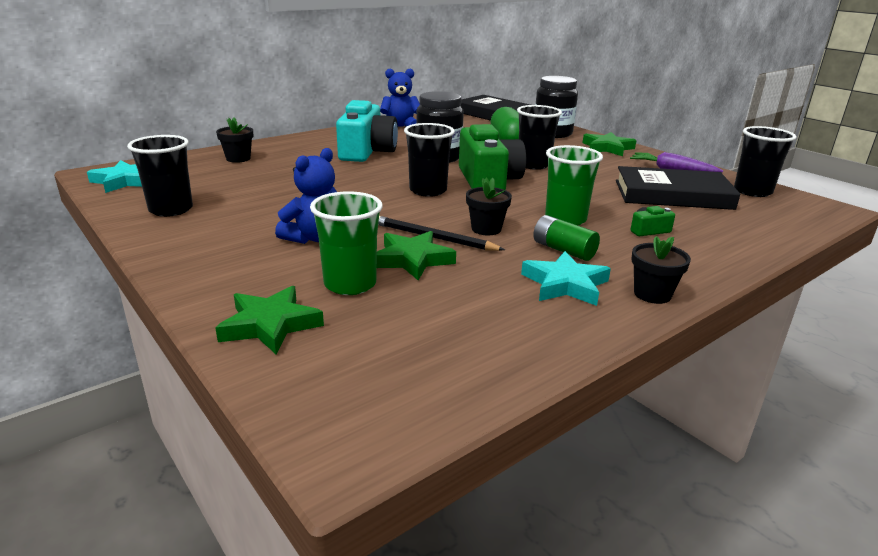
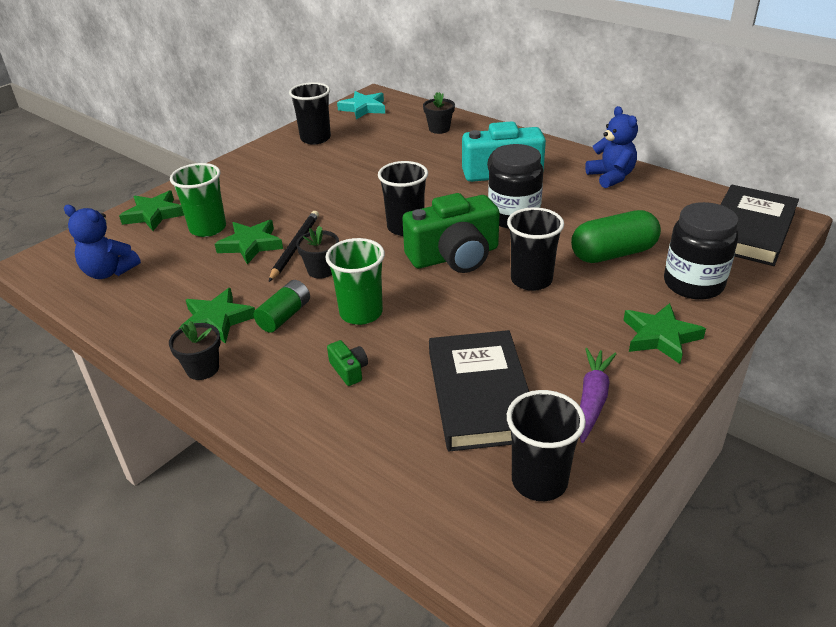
camera: 80 degrees right, 10 degrees up
blue teddy bear [275,148,337,244] -> blue teddy bear moved to [64,205,141,279]
turquoise star [521,251,611,306] -> green star [179,288,255,344]

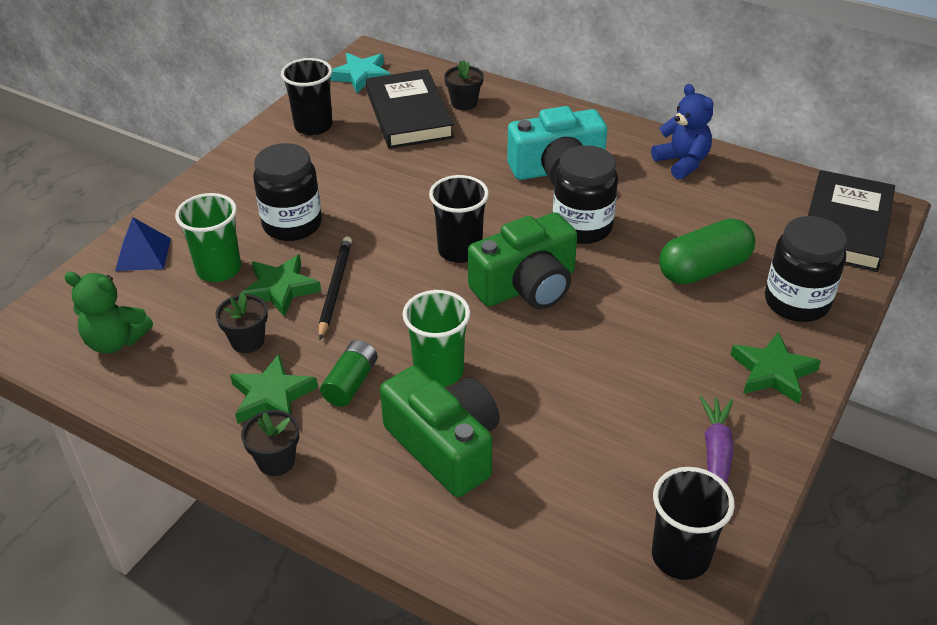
camera: 10 degrees left, 5 degrees up
blue teddy bear [64,205,141,279] -> green teddy bear [64,272,153,354]
green star [119,191,184,231] -> blue pyramid [115,217,171,271]
black flower pot [296,226,339,279] -> black flower pot moved to [216,293,268,353]
green camera [327,340,368,386] -> green camera [380,366,500,497], size x2.47
black book [429,330,529,452] -> black book moved to [366,69,454,149]
black cup [507,207,564,291] -> none
none -> black jar [253,143,322,241]

